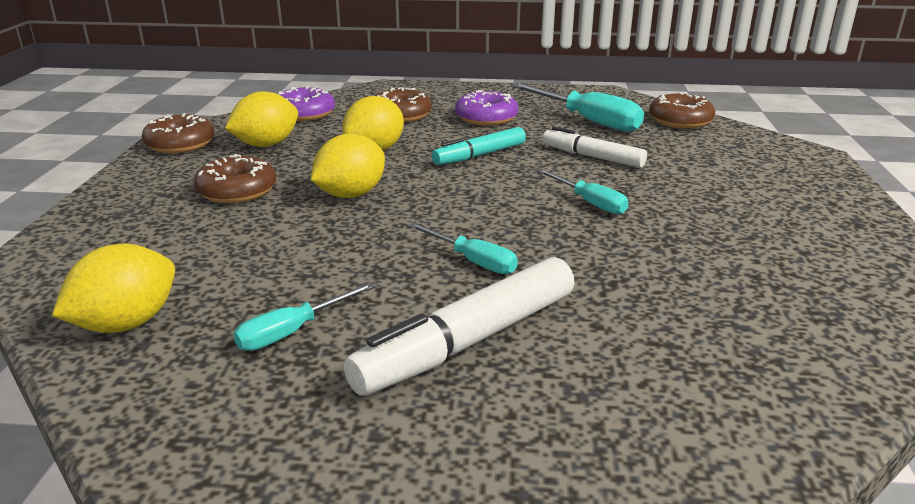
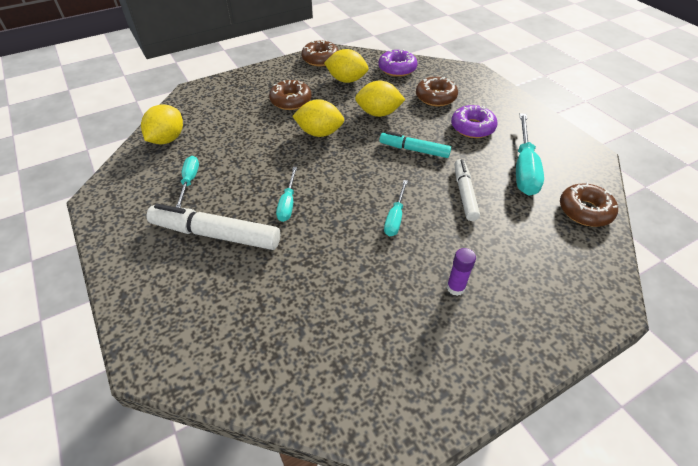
camera: 55 degrees right, 20 degrees up
yellow lemon [52,244,175,333] -> yellow lemon turned 75 degrees counterclockwise [141,104,183,144]
turquoise screwdriver [233,282,375,351] -> turquoise screwdriver turned 75 degrees clockwise [176,156,199,208]
none -> purple glue stick [447,248,476,296]

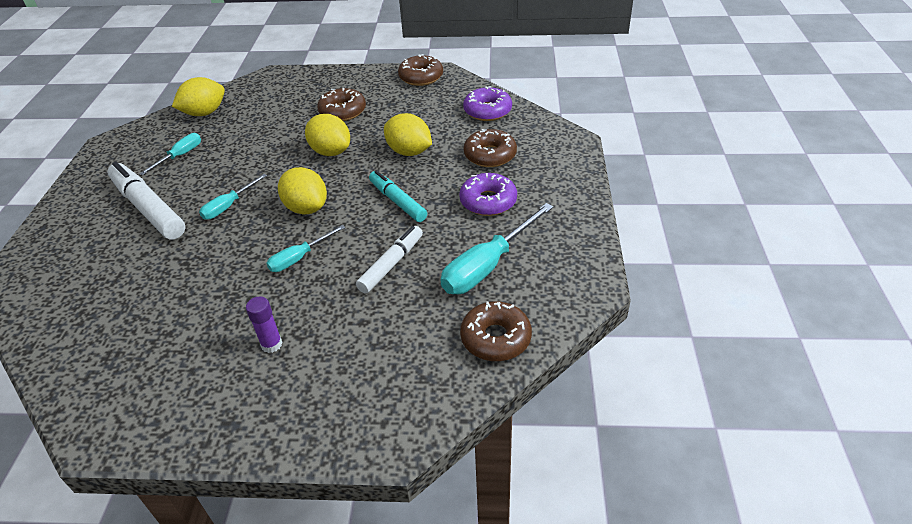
camera: 35 degrees right, 5 degrees down
yellow lemon [324,49,368,83] -> yellow lemon moved to [278,167,327,214]

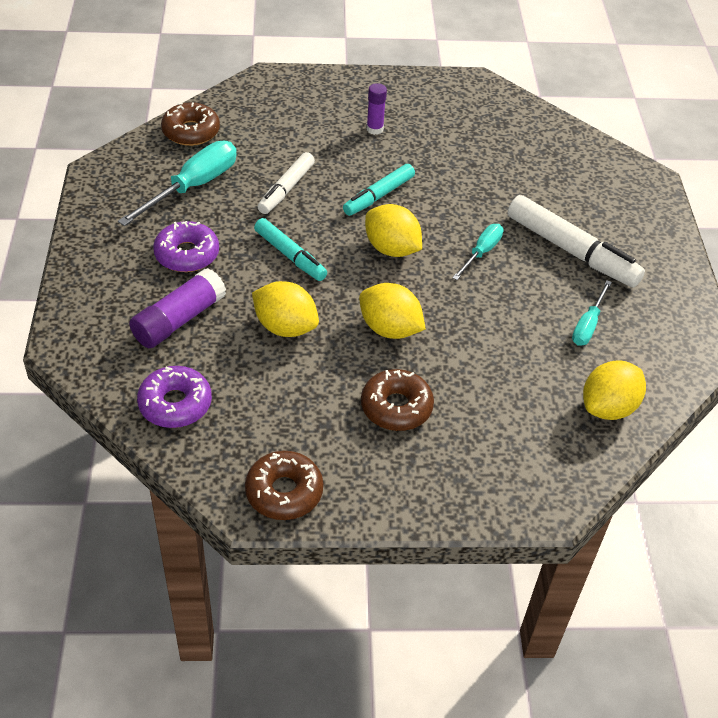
camera: 170 degrees right, 5 degrees up
turquoise screwdriver [266,225,345,272] -> turquoise marker [343,164,415,216]
brown donut [464,129,517,167] -> purple glue stick [129,268,226,348]

